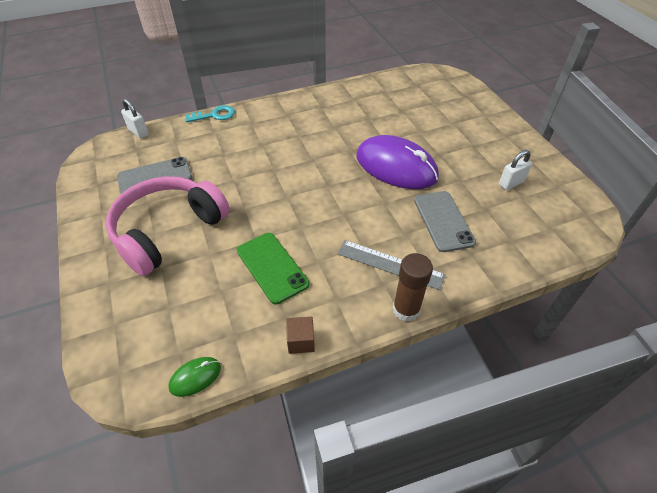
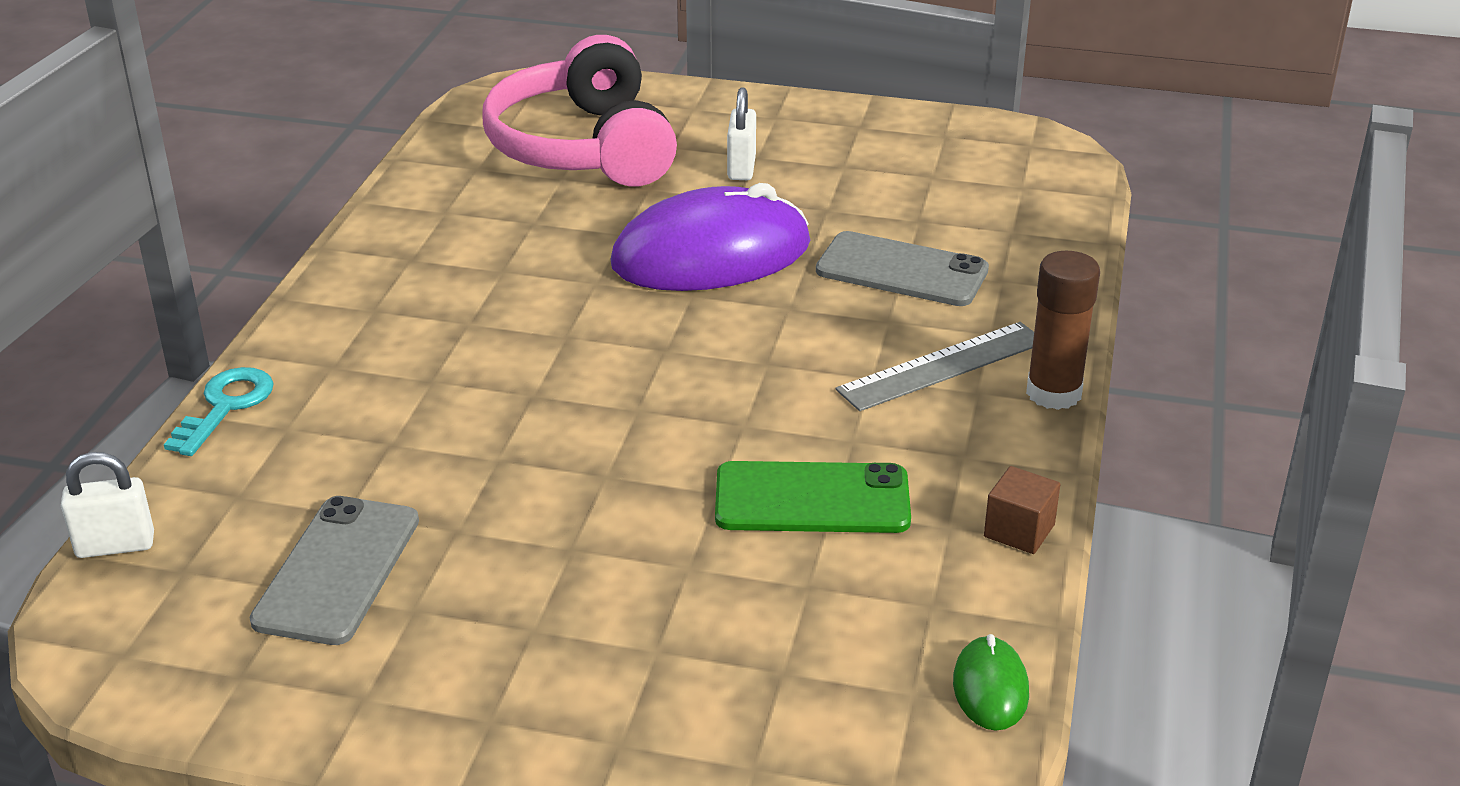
camera: 55 degrees left, 15 degrees down
pink headphones [106,176,230,276] -> pink headphones moved to [482,35,677,186]
white padlock [499,150,532,190] -> white padlock moved to [727,87,756,180]

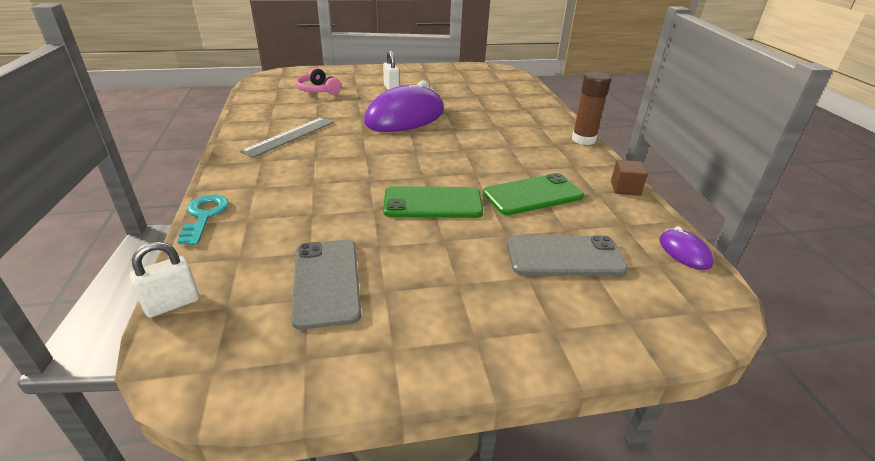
camera: 25 degrees left, 0 degrees up
pink headphones [482,35,677,186] -> pink headphones [296,68,341,95], size x0.47
grey phone [816,231,989,306] -> grey phone moved to [507,235,628,276]
grey ruler [835,322,1034,411] -> grey ruler moved to [240,117,334,158]
green mouse [953,634,1029,731] -> purple mouse [659,226,714,270]
none -> green phone [383,186,483,218]

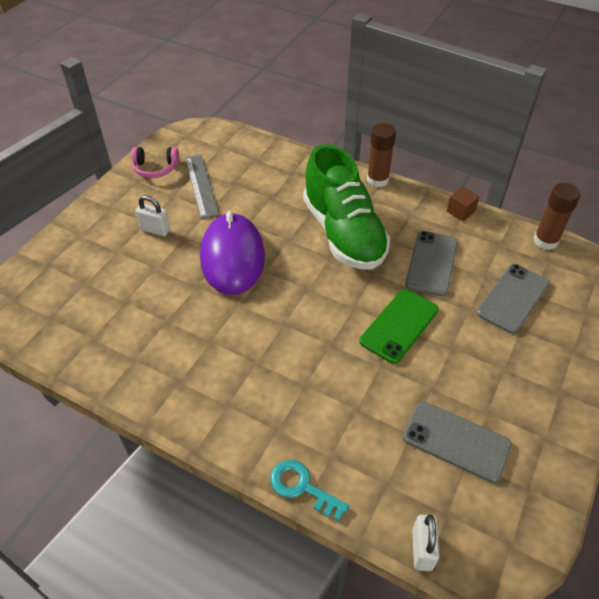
camera: 50 degrees left, 15 degrees up
grey ruler [240,117,334,158] -> grey ruler moved to [185,155,219,219]
pink headphones [296,68,341,95] -> pink headphones moved to [131,147,179,178]
green phone [483,173,584,215] -> grey phone [405,231,458,296]
purple mouse [659,226,714,270] -> brown glue stick [534,183,581,250]
none -> green shoe [303,144,390,270]

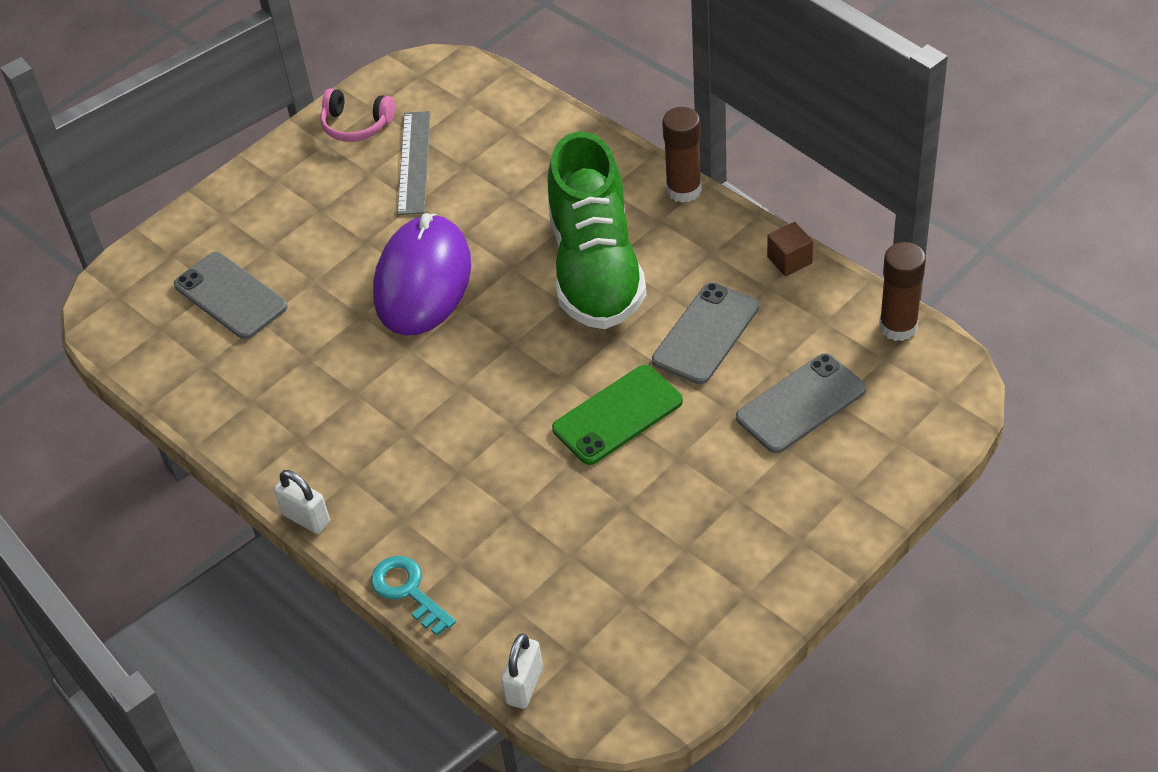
camera: 20 degrees right, 0 degrees up
white padlock [135,195,170,236] -> white padlock moved to [274,470,330,534]
grey phone [403,402,512,483] -> grey phone moved to [174,252,288,339]

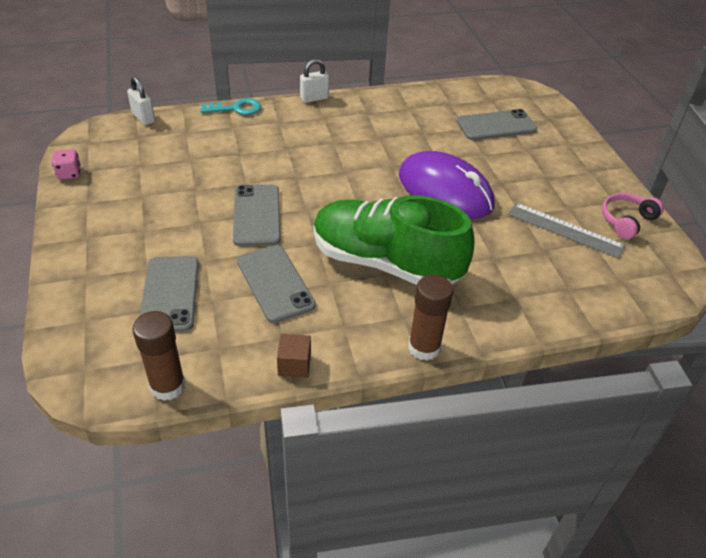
camera: 115 degrees right, 5 degrees down
green phone [552,365,683,465] -> grey phone [233,185,281,246]
none -> pink dice [52,149,81,180]

